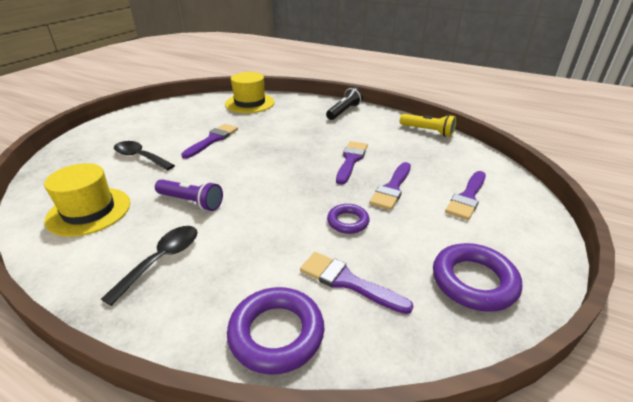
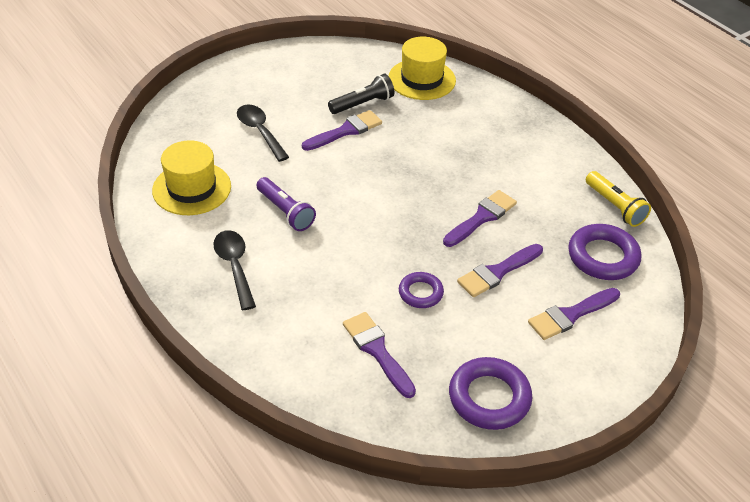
camera: 25 degrees right, 10 degrees up
black spoon [101,226,198,306] -> black spoon turned 75 degrees counterclockwise [213,230,256,310]
purple ring [227,287,324,375] -> purple ring moved to [568,224,641,280]
black flashlight [326,87,363,120] -> black flashlight moved to [328,74,394,114]

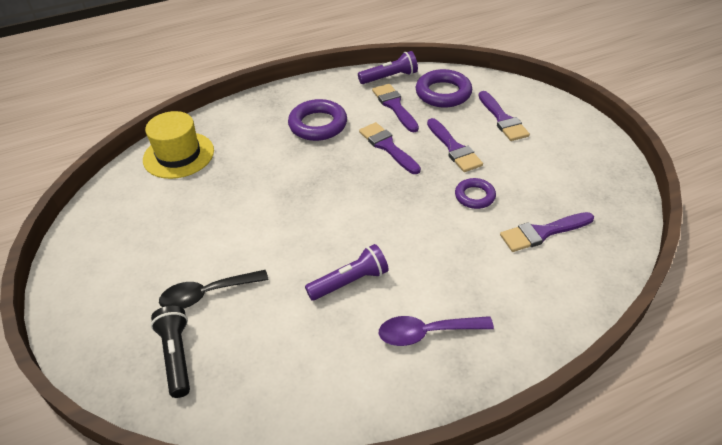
camera: 75 degrees left, 0 degrees up
yellow hat [152,140,231,215] -> none
black spoon [213,230,256,310] -> purple spoon [379,316,494,346]
purple brush [302,110,382,151] -> purple brush moved to [372,84,419,132]
black flashlight [328,74,394,114] -> black flashlight moved to [151,306,190,398]
purple ring [449,357,532,430] -> purple ring moved to [288,99,347,141]
yellow flashlight [586,171,651,227] -> purple flashlight [358,51,418,84]

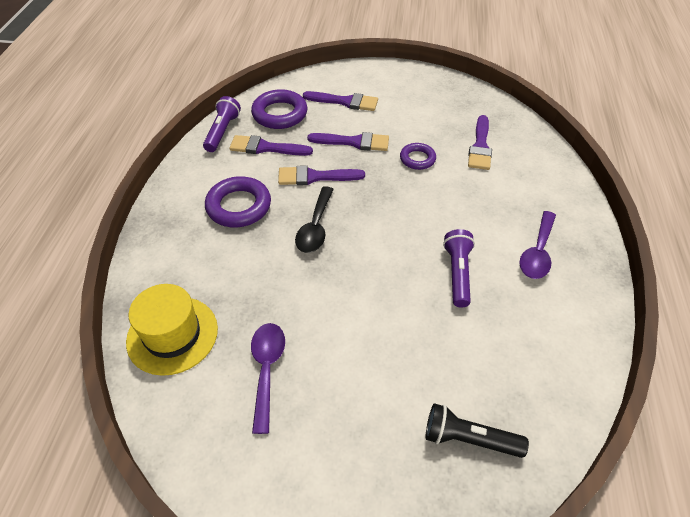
camera: 60 degrees left, 5 degrees up
black spoon [159,270,268,309] -> black spoon moved to [295,186,334,253]
none -> purple spoon [251,323,285,434]

